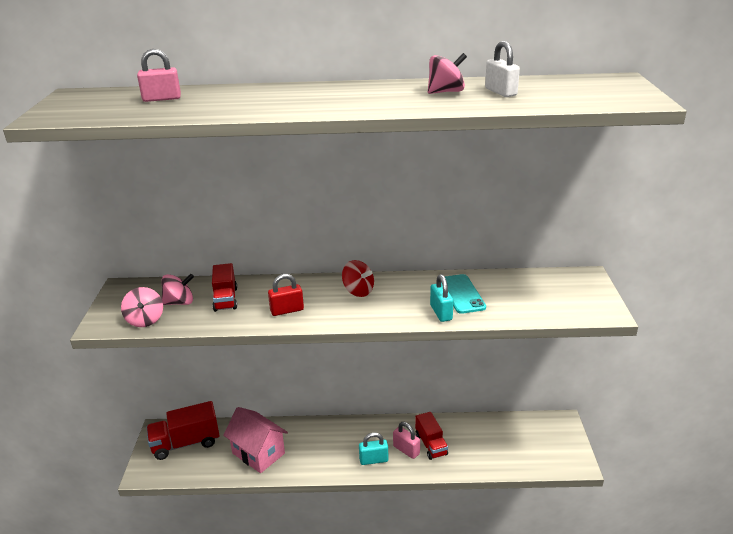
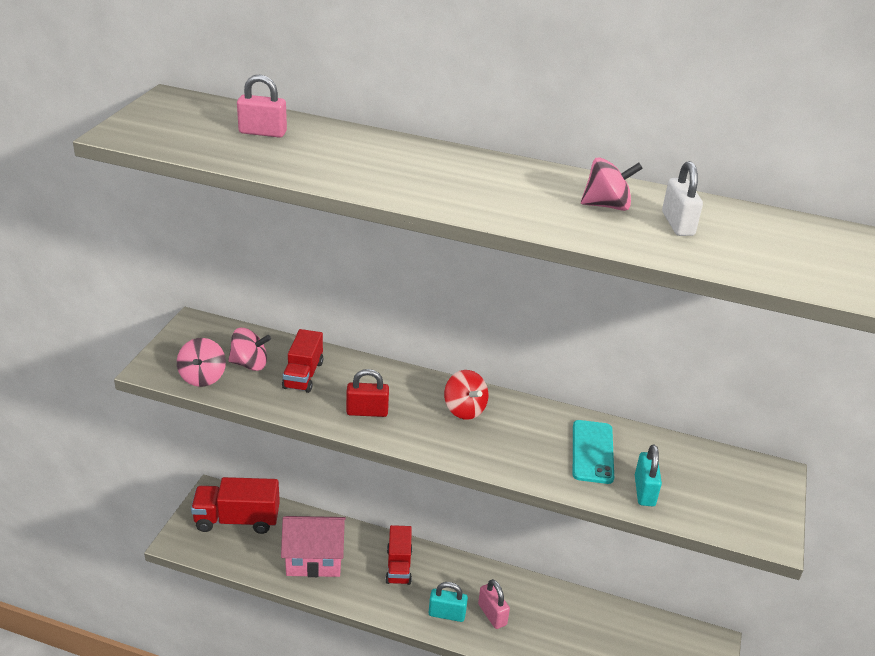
camera: 15 degrees right, 5 degrees up
pink house [223,407,288,473] -> pink house turned 60 degrees counterclockwise [281,516,346,577]
red truck [415,412,448,460] -> red truck moved to [385,525,413,585]
turquoise padlock [430,274,454,322] -> turquoise padlock moved to [635,444,662,506]

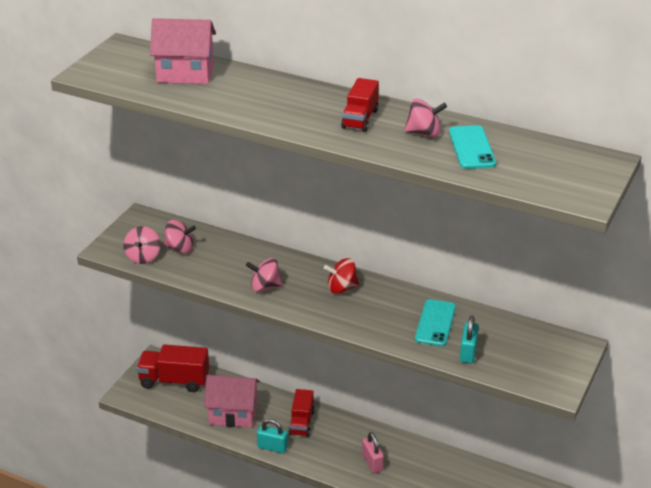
camera: 10 degrees right, 0 degrees up
pink padlock [237,74,287,138] -> pink house [150,18,216,84]
red truck [282,329,323,393] -> red truck moved to [341,78,379,132]
red padlock [346,369,389,417] -> pink spinning top [246,258,283,292]
turquoise padlock [429,582,468,622] -> turquoise padlock moved to [257,419,288,454]
red spinning top [444,370,488,420] -> red spinning top turned 105 degrees clockwise [324,258,359,294]
white padlock [662,161,703,236] -> turquoise phone [449,125,496,169]

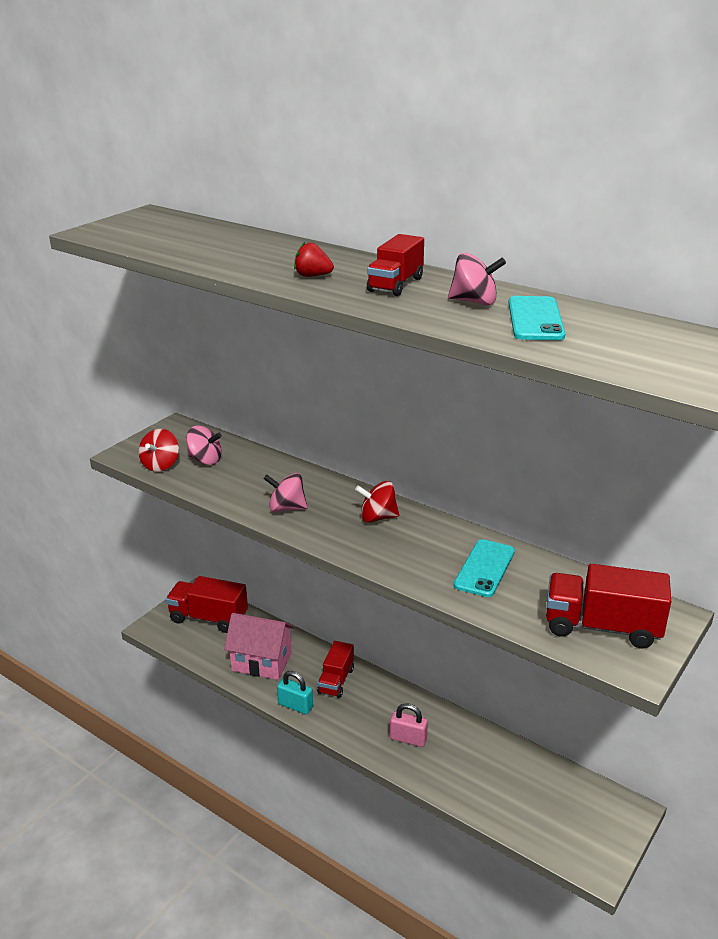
camera: 10 degrees right, 5 degrees down
pink spinning top [124,226,160,264] -> red spinning top [139,429,179,472]
pink house [150,18,216,84] -> none
pink padlock [362,432,384,473] -> pink padlock turned 60 degrees counterclockwise [390,703,428,747]
turquoise padlock [460,315,479,364] -> none
none -> red strawberry [294,242,334,277]
none -> red truck [546,564,671,648]

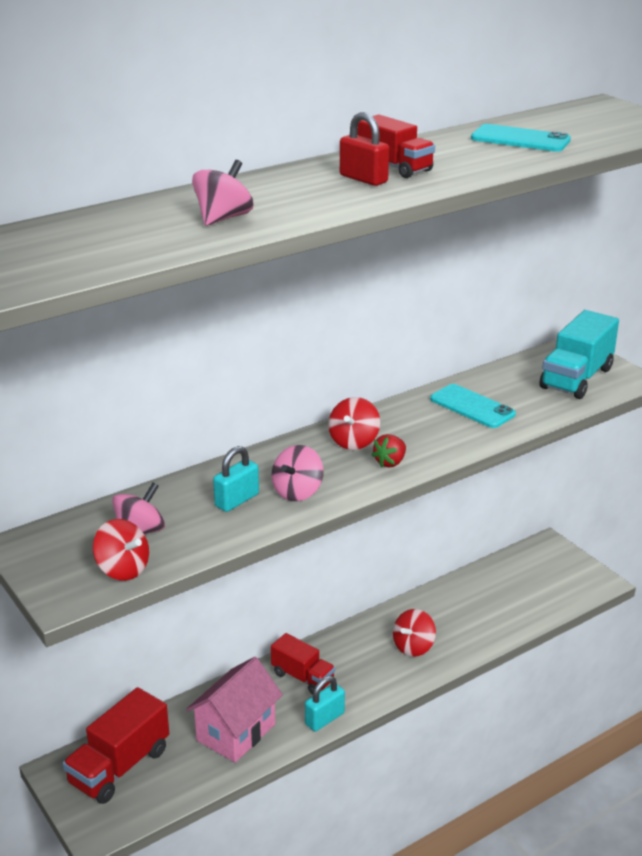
camera: 70 degrees left, 0 degrees up
red strawberry [294,242,334,277] -> red strawberry moved to [372,434,406,468]
pink padlock [390,703,428,747] -> red spinning top [393,609,436,657]
pink spinning top [448,253,506,305] -> pink spinning top moved to [192,160,254,226]
red truck [546,564,671,648] -> turquoise truck [540,310,619,399]
none -> turquoise padlock [213,446,259,512]
none -> red padlock [340,112,389,186]

